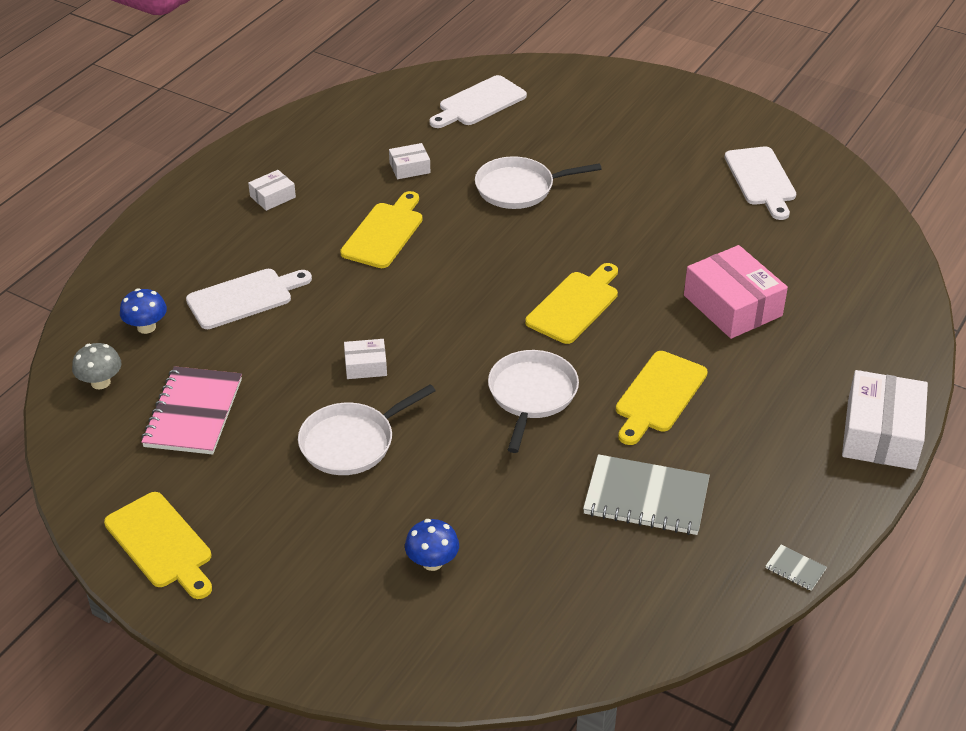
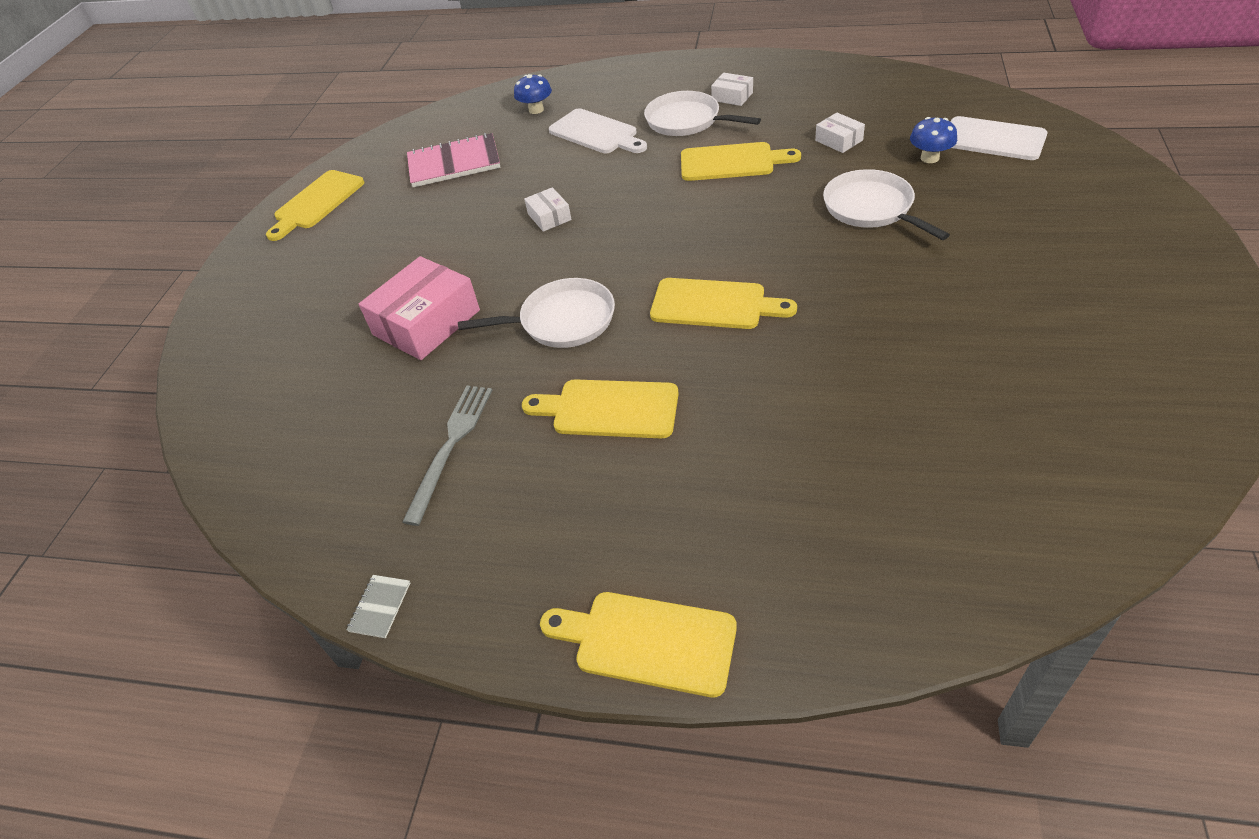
camera: 75 degrees right, 5 degrees up
grey mushroom [72,343,121,390] -> none
white pan [298,384,436,475] -> white pan moved to [644,91,761,136]
blue mushroom [405,519,459,571] -> blue mushroom moved to [910,117,957,163]
grey notebook [583,454,710,535] -> grey fork [402,385,492,526]
pink box [684,245,788,339] -> pink box moved to [359,256,480,360]
white cutting board [724,147,796,220] -> none
white box [842,370,928,470] -> yellow cutting board [540,592,737,697]

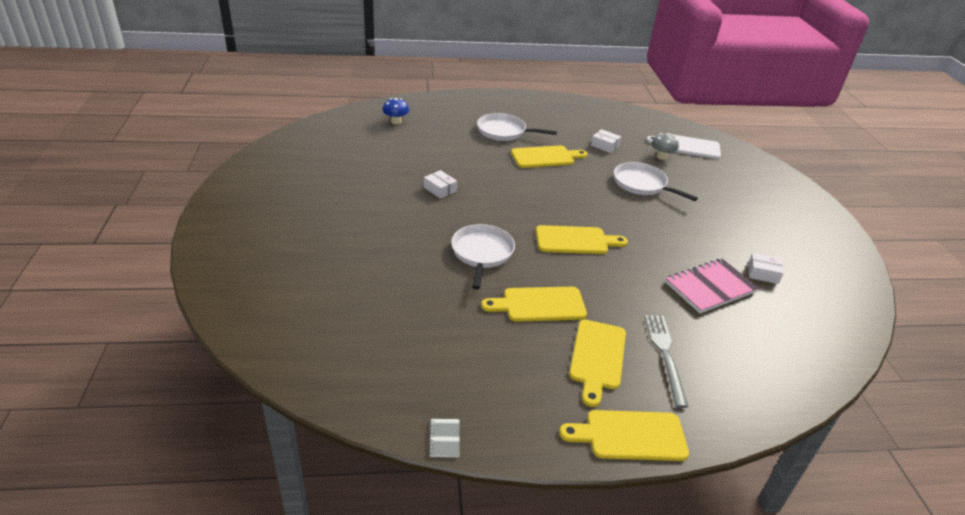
camera: 25 degrees left, 10 degrees down
yellow cutting board [266,170,364,241] -> yellow cutting board moved to [569,320,626,407]
pink box [359,256,480,360] -> none
grey fork [402,385,492,526] -> grey fork moved to [644,315,688,408]
pink notebook [407,133,500,187] -> pink notebook moved to [665,259,759,313]
white pan [458,278,615,348] -> white pan turned 60 degrees counterclockwise [451,224,515,289]
white cutting board [549,108,647,153] -> none
white box [711,73,753,106] -> white box moved to [748,253,784,284]
blue mushroom [910,117,957,163] -> grey mushroom [651,133,679,160]

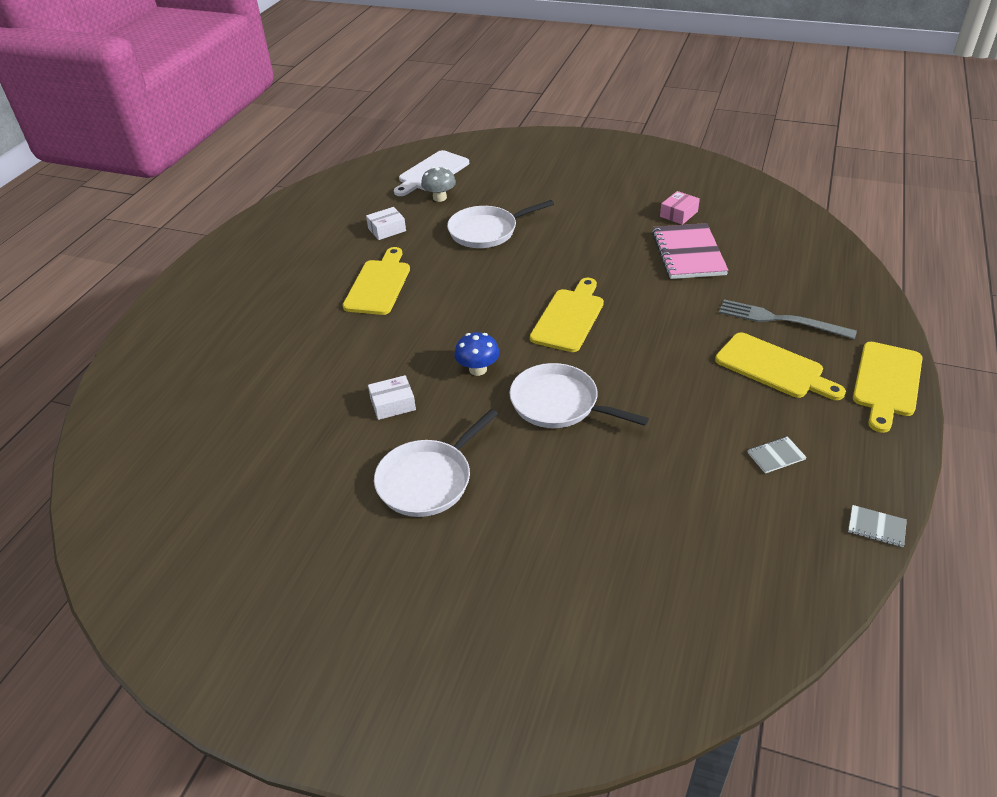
camera: 60 degrees left, 5 degrees up
blue mushroom [383,98,409,124] -> blue mushroom moved to [454,332,500,376]
white pan [477,113,557,141] -> white pan moved to [374,409,498,517]
yellow cutting board [481,287,587,322] -> none
white box [748,253,784,284] -> pink box [660,191,700,225]
none -> grey notebook [747,436,807,474]

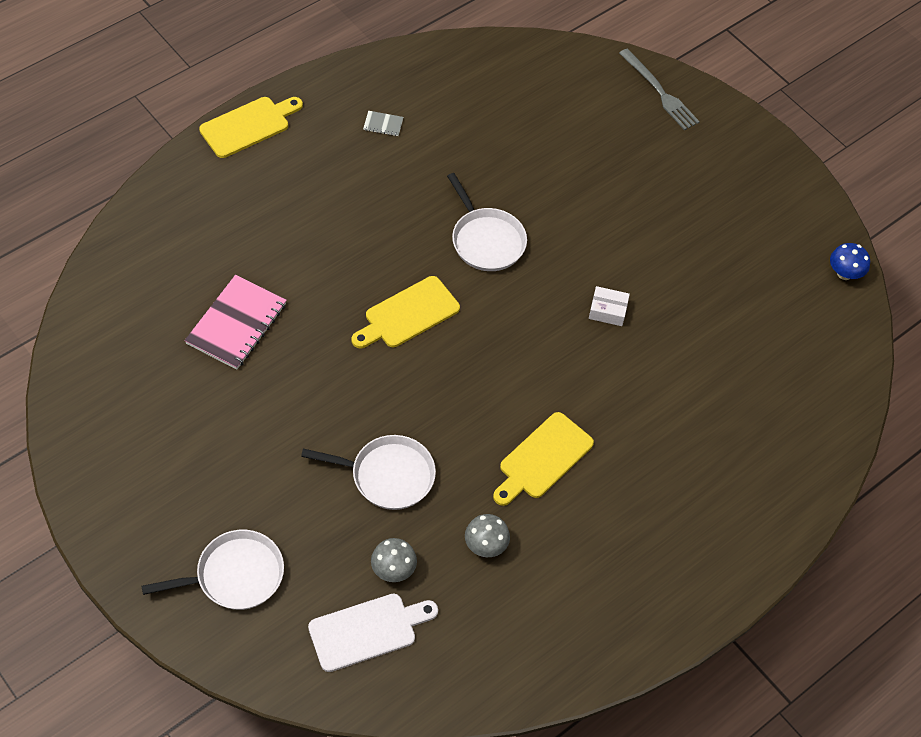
camera: 155 degrees left, 15 degrees up
white box [366,207,406,240] -> grey mushroom [465,514,510,557]
white pan [374,409,498,517] -> white pan moved to [141,530,284,610]
blue mushroom [454,332,500,376] -> blue mushroom moved to [830,243,870,280]
pink box [660,191,700,225] -> none
yellow cutting board [715,333,846,400] -> none
grey fork [719,299,857,339] -> grey fork moved to [619,49,700,130]
grey notebook [848,505,907,547] -> none

